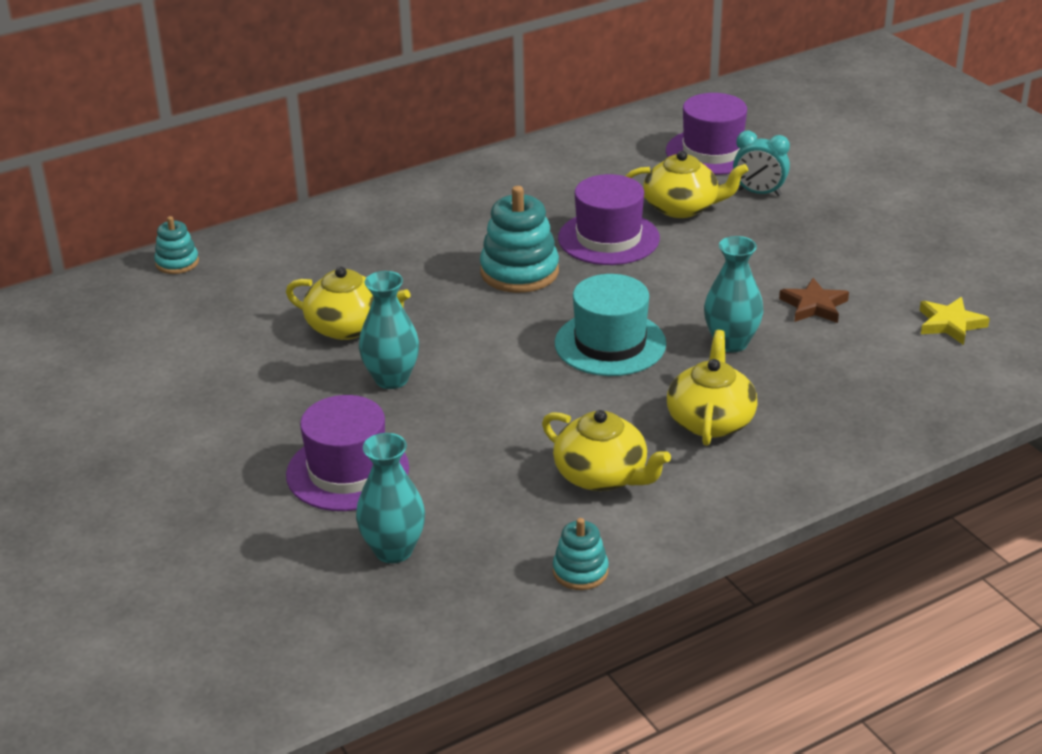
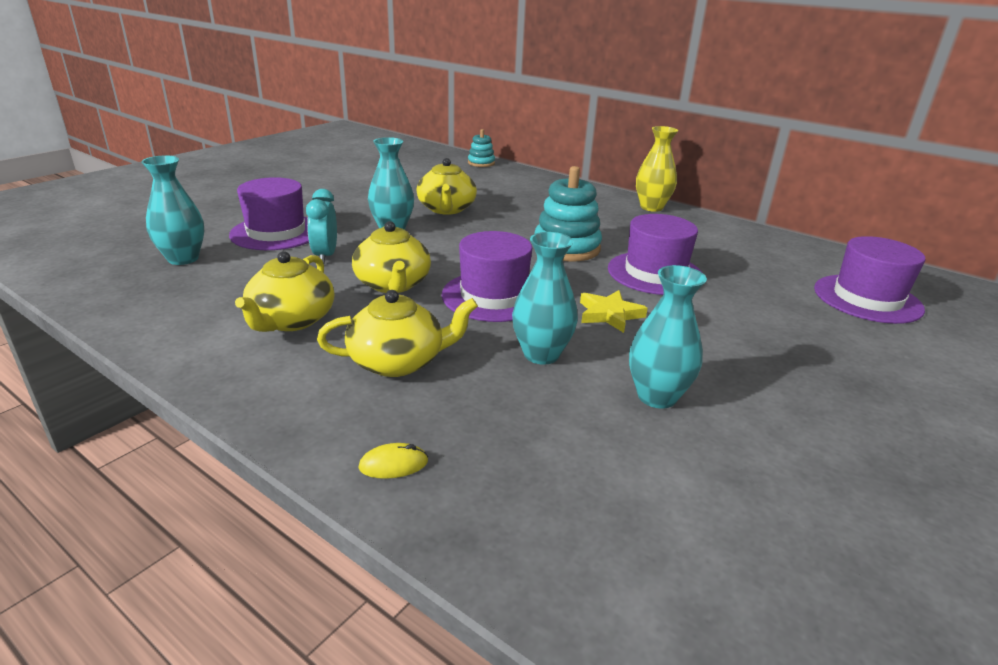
camera: 65 degrees right, 5 degrees down
turquoise stacking toy [553,518,609,590] -> none
turquoise hat [555,274,666,376] -> purple hat [442,231,532,322]
yellow teapot [626,151,748,218] -> yellow teapot moved to [352,221,431,293]
turquoise clock [733,131,790,196] -> turquoise clock moved to [306,189,337,264]
brown star [779,278,849,323] -> turquoise vase [629,265,707,409]
yellow star [920,297,990,345] -> yellow star moved to [580,290,648,333]
none -> yellow mouse [358,443,428,479]
none -> yellow vase [636,126,678,212]

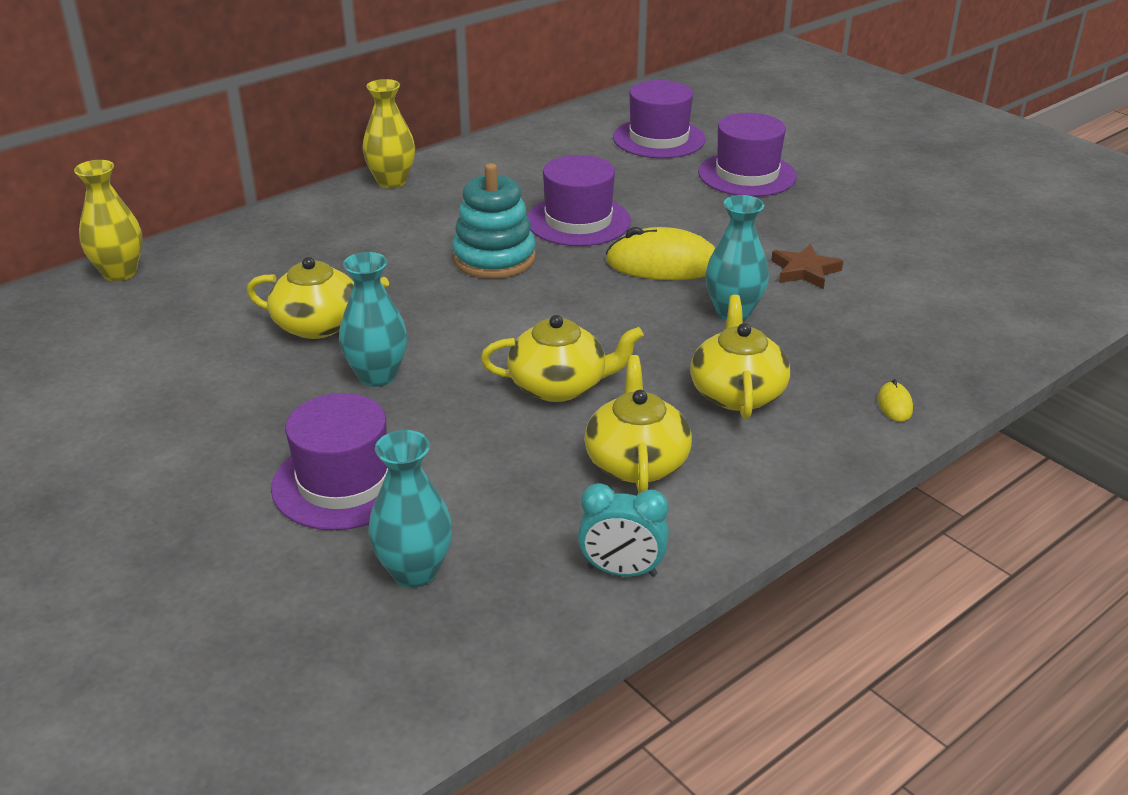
camera: 75 degrees left, 5 degrees up
yellow teapot [235,251,334,332] -> yellow teapot turned 120 degrees counterclockwise [584,355,692,493]
turquoise clock [306,189,337,264] -> turquoise clock moved to [578,483,669,577]
purple hat [442,231,532,322] -> purple hat moved to [698,113,797,197]
turquoise stacking toy [468,129,495,167] -> yellow vase [74,160,143,281]
yellow star [580,290,648,333] -> yellow mouse [606,227,715,280]
turquoise vase [629,265,707,409] -> brown star [771,244,843,289]

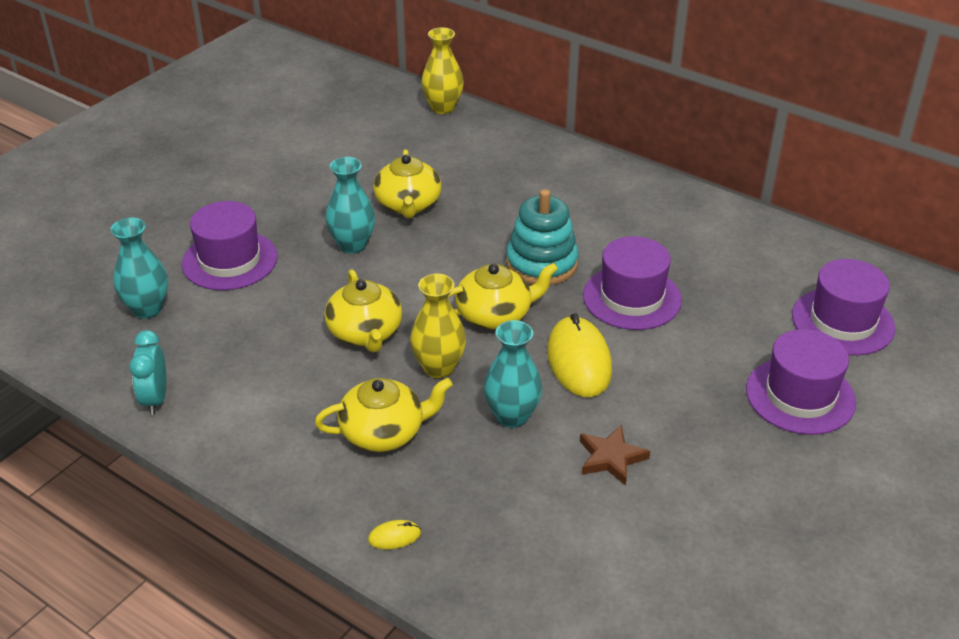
camera: 75 degrees right, 5 degrees up
yellow vase [362,79,415,188] -> yellow vase moved to [410,274,466,378]
yellow teapot [584,355,692,493] -> yellow teapot moved to [448,263,558,329]

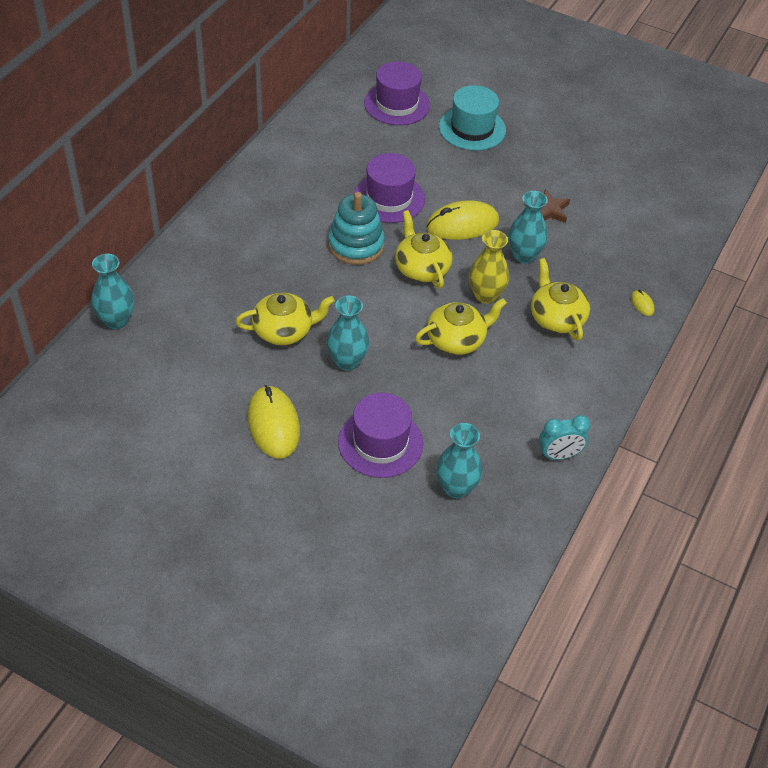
camera: 100 degrees left, 10 degrees up
yellow vase [421,27,464,114] -> turquoise vase [91,254,134,329]
purple hat [746,329,856,435] -> turquoise hat [439,85,506,151]
none -> yellow mouse [248,385,300,458]

